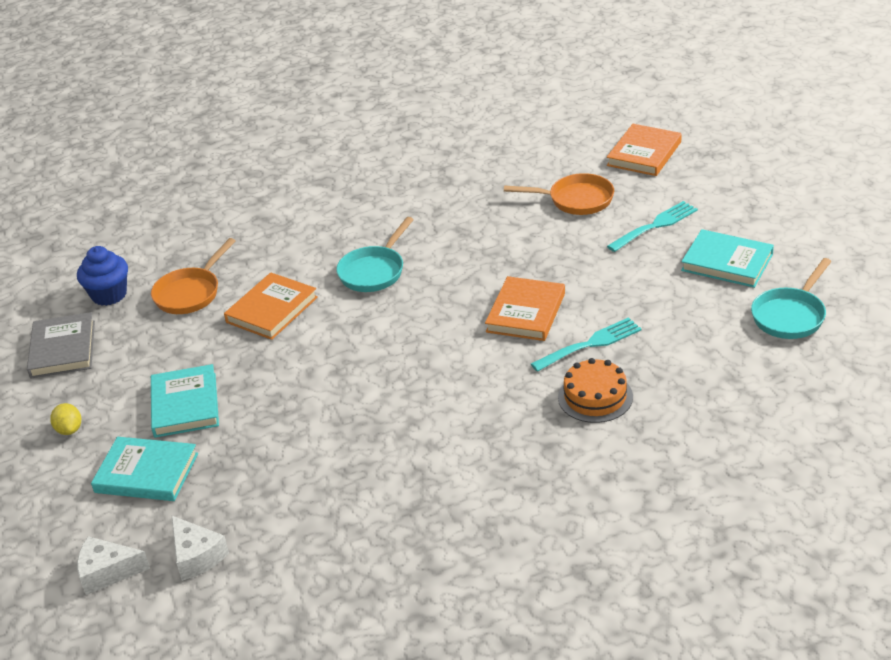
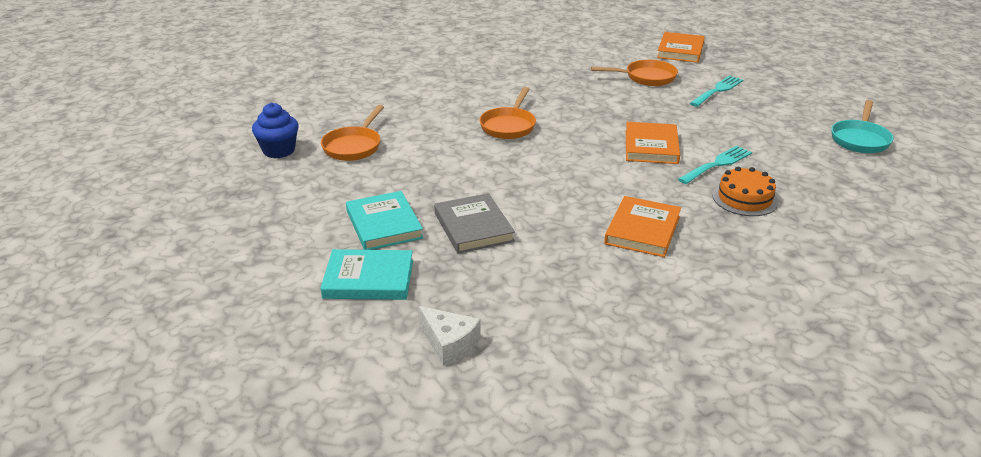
camera: 15 degrees left, 5 degrees down
grey book [27,312,95,378] -> grey book moved to [434,193,515,254]
yellow lemon [50,403,81,435] -> none
white cheese [77,536,150,595] -> none
orange book [224,272,318,340] -> orange book moved to [604,196,681,257]
turquoise pan [336,217,414,292] -> orange pan [479,87,536,139]
turquoise book [681,229,774,288] -> none

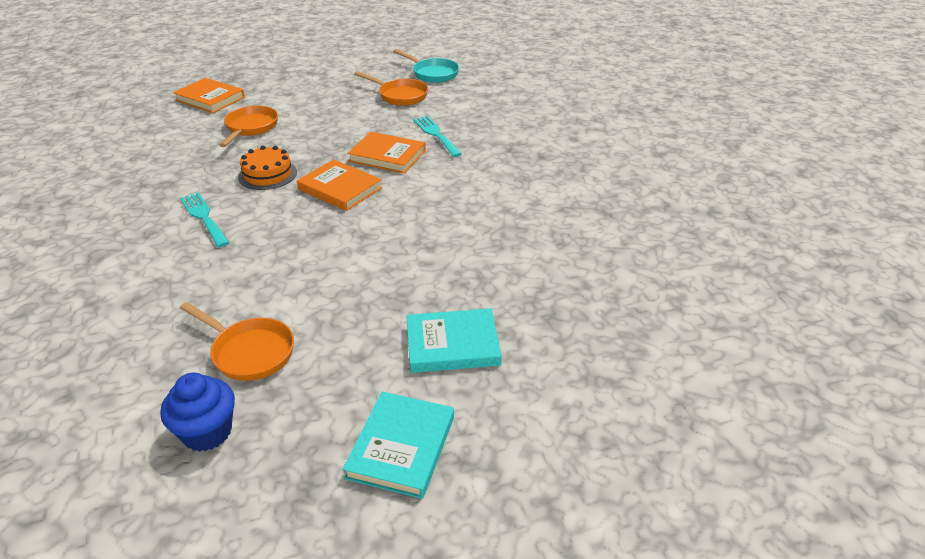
camera: 75 degrees left, 5 degrees up
turquoise book [320,249,413,300] -> turquoise book moved to [343,392,454,499]
white cheese [419,306,481,366] -> none
grey book [434,193,515,254] -> none
orange pan [479,87,536,139] -> orange pan moved to [354,71,428,106]
orange book [604,196,681,257] -> orange book moved to [297,159,382,211]
turquoise fork [690,75,743,107] -> turquoise fork moved to [180,192,230,247]
orange cake [712,167,778,216] -> orange cake moved to [238,146,297,190]

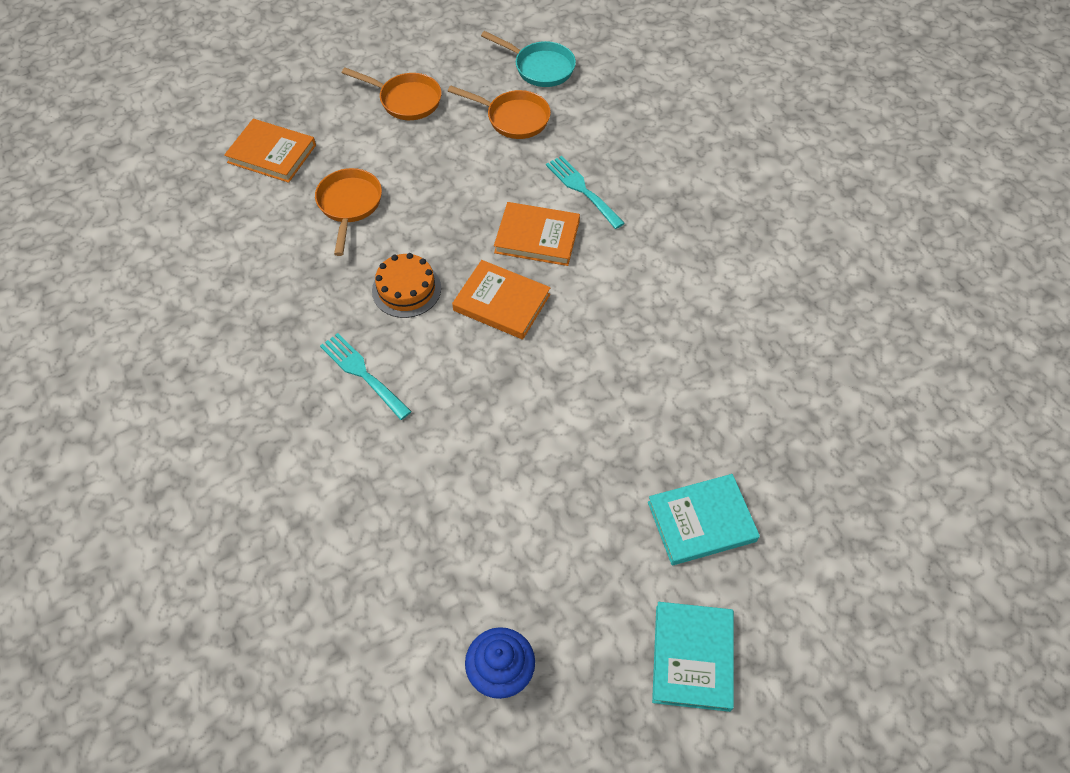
camera: 10 degrees left, 20 degrees up
orange pan [180,302,294,381] -> orange pan moved to [342,67,441,120]

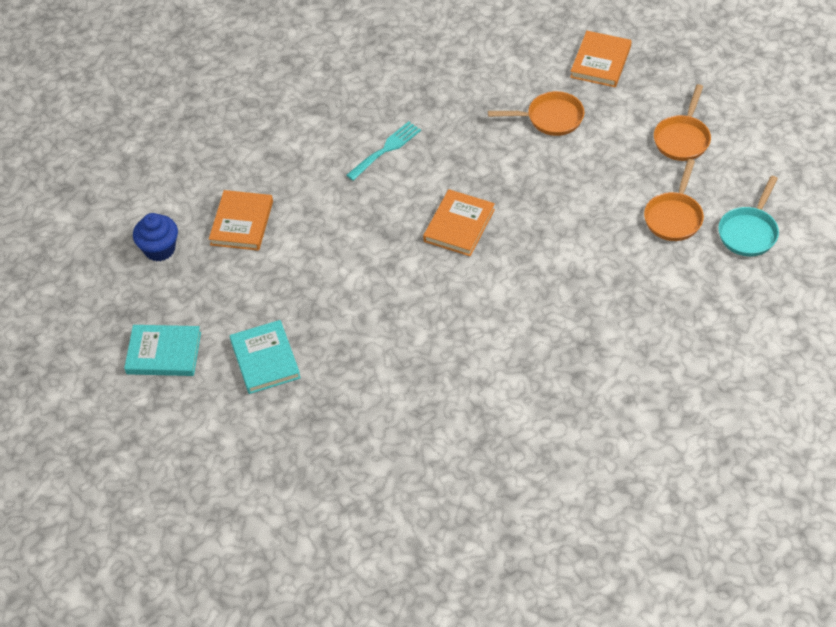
camera: 90 degrees right, 5 degrees down
orange cake [372,253,441,318] -> none
orange book [494,202,580,266] -> orange book moved to [209,190,273,251]
turquoise fork [546,156,625,229] -> none

